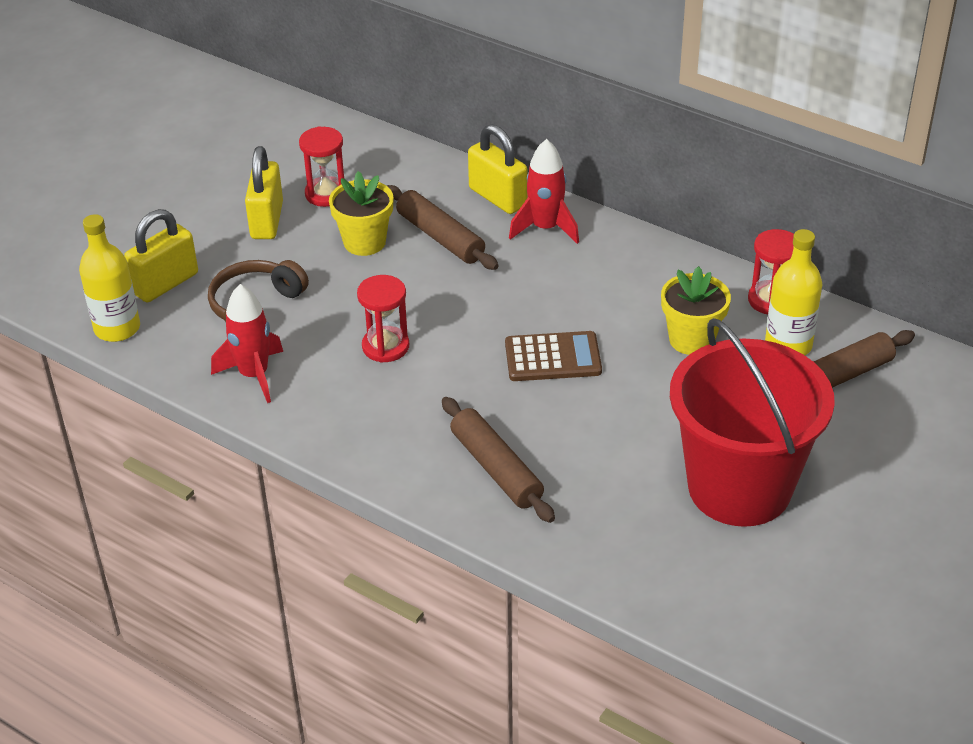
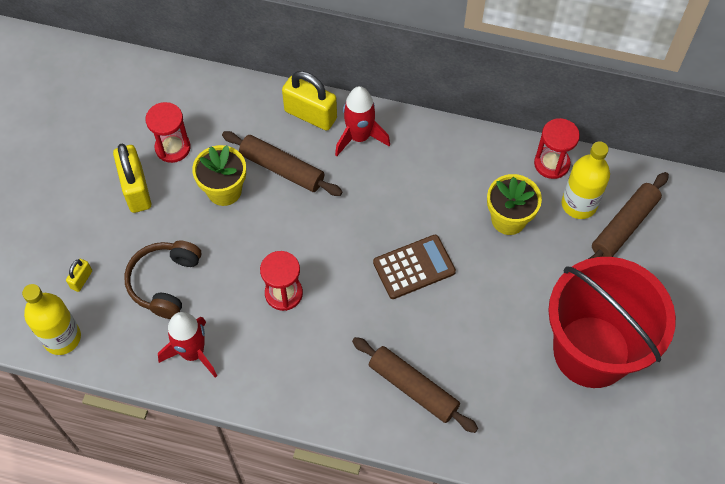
camera: 20 degrees left, 20 degrees up
yellow padlock [124,209,198,303] -> yellow padlock [66,259,92,292], size x0.48

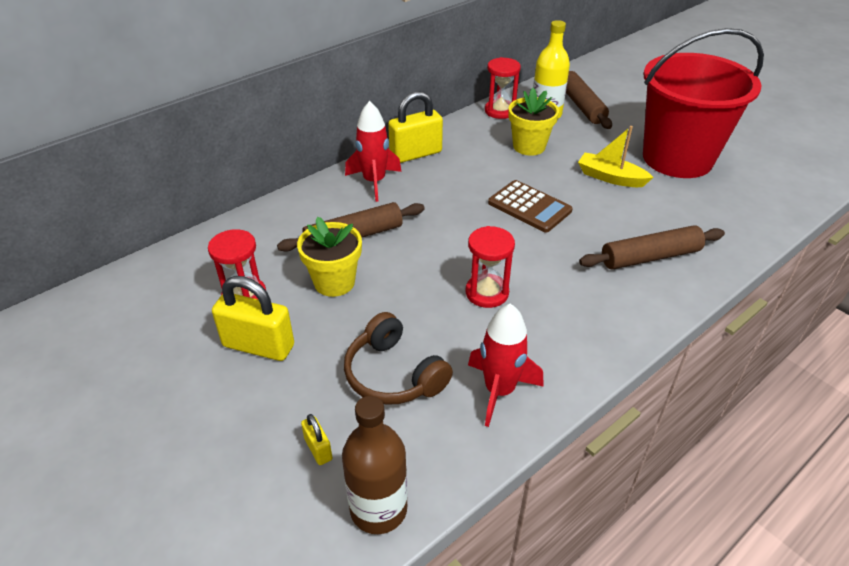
camera: 55 degrees left, 20 degrees down
yellow bottle [22,284,81,355] -> brown bottle [342,396,408,534]
yellow padlock [282,71,337,131] -> yellow padlock moved to [388,91,443,163]
brown calculator [373,235,456,299] -> brown calculator turned 120 degrees clockwise [488,180,573,233]
none -> yellow boat [578,126,653,187]

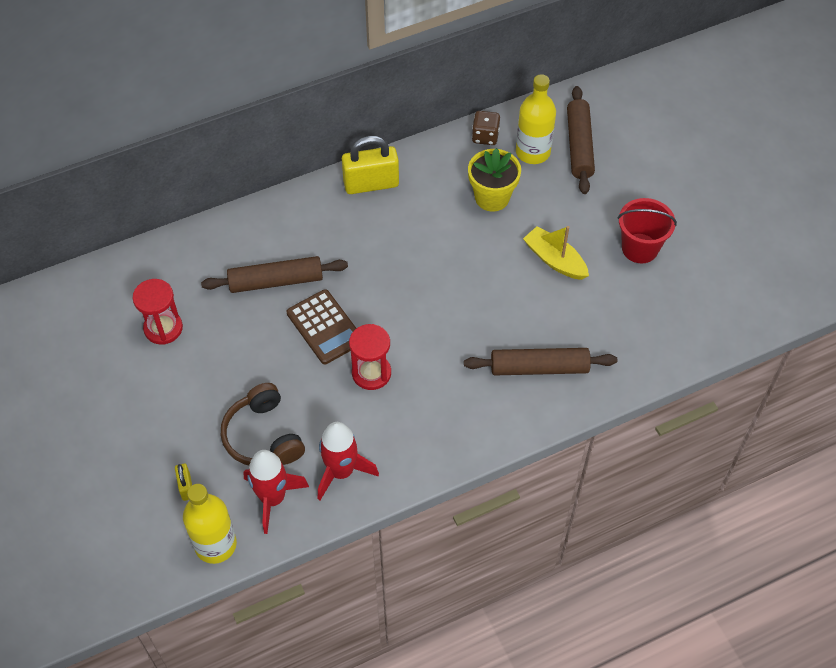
camera: 15 degrees right, 15 degrees up
yellow padlock [212,276,294,361] -> none
yellow flower pot [297,217,362,297] -> none
brown bottle [342,396,408,534] -> yellow bottle [183,484,237,564]
red rocket [345,101,402,202] -> red rocket moved to [243,450,309,534]
red hourglass [485,57,521,119] -> brown dice [472,111,500,145]
brown calculator [488,180,573,233] -> brown calculator moved to [287,289,356,364]
red bucket [643,28,764,178] -> red bucket [618,198,677,263], size x0.50

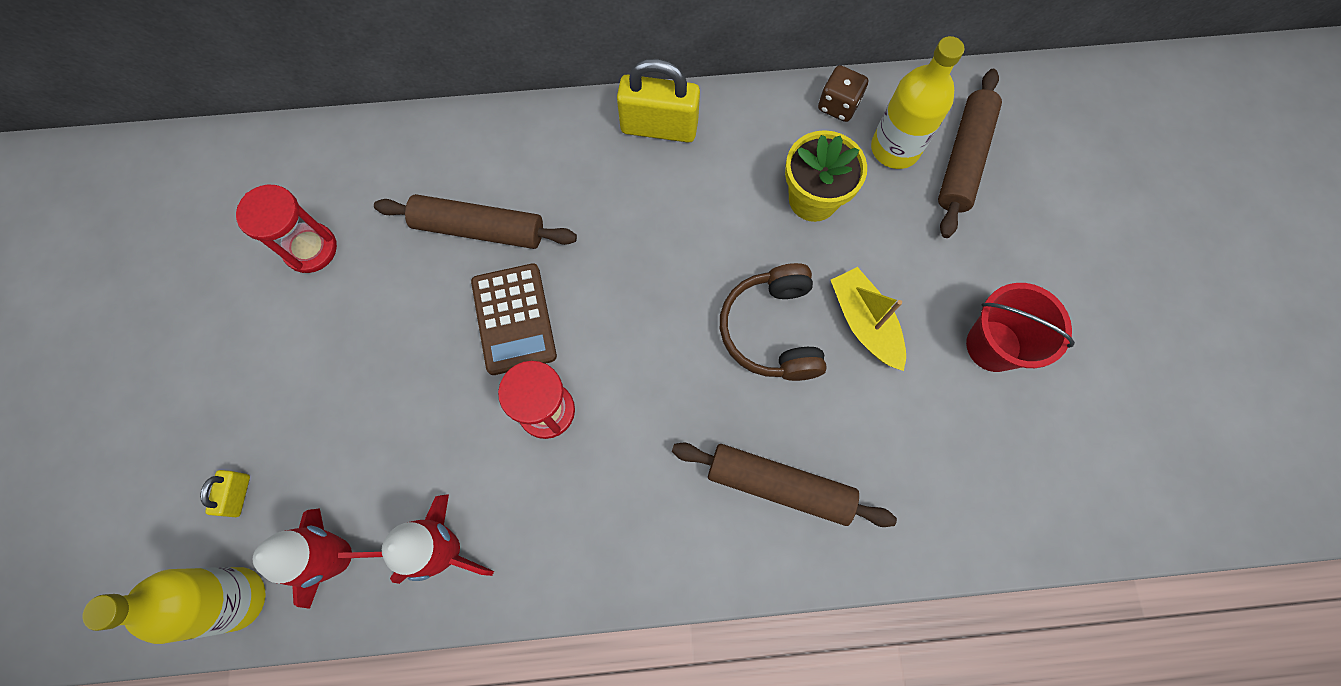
camera: 20 degrees right, 15 degrees up
brown headphones [221,383,305,466] -> brown headphones moved to [720,263,827,381]

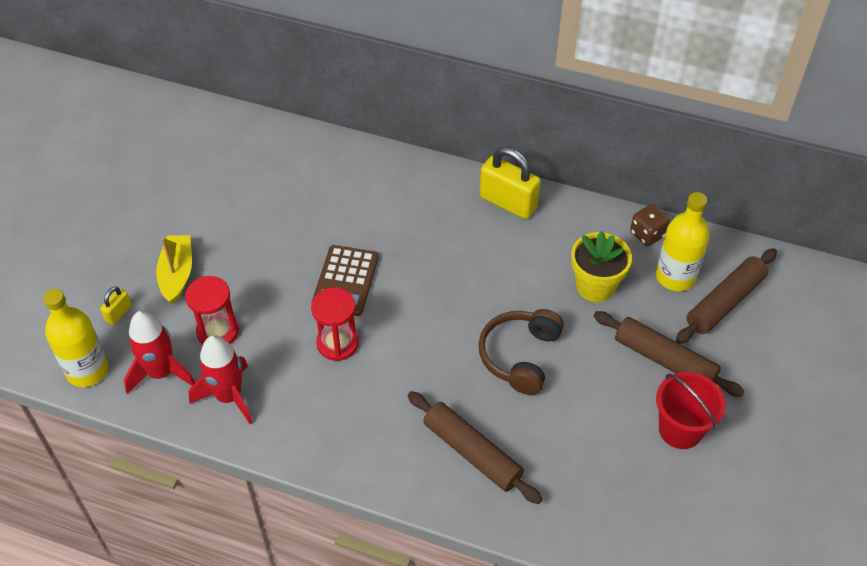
camera: 25 degrees right, 20 degrees down
red hourglass [236,185,337,273] -> red hourglass moved to [185,276,239,345]
brown rolling pin [374,194,577,249] -> brown rolling pin moved to [594,311,745,397]
yellow boat [831,267,906,371] -> yellow boat moved to [156,235,192,304]

